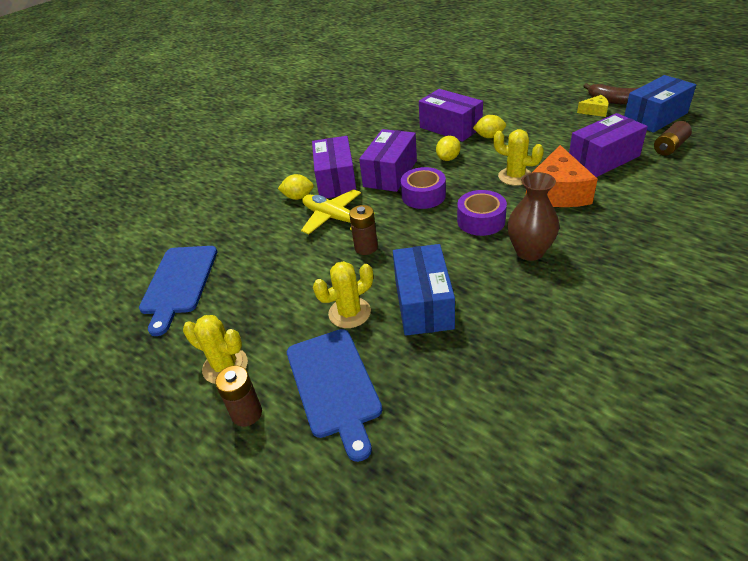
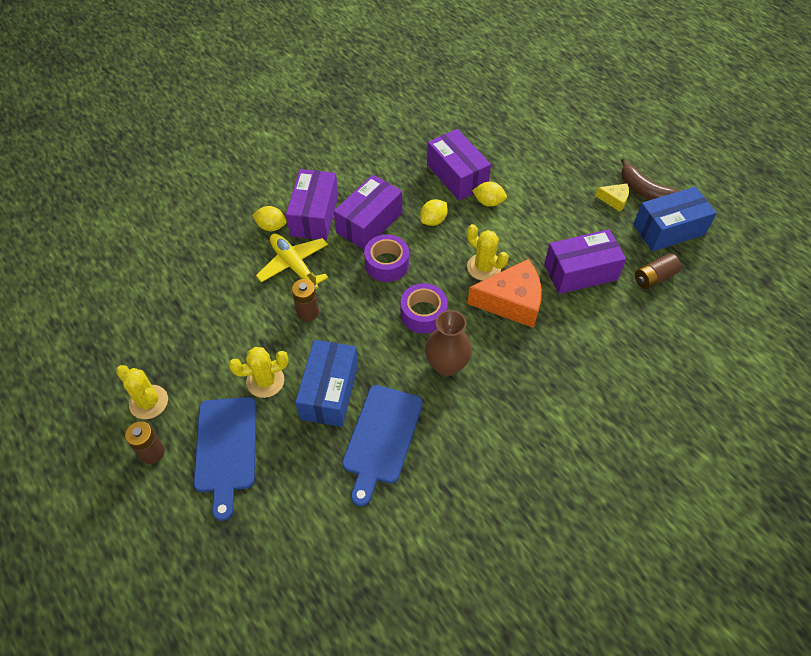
camera: 10 degrees right, 15 degrees up
blue cutting board [139,246,217,336] -> blue cutting board moved to [342,385,423,506]
orange cheese [526,145,598,207] -> orange cheese turned 120 degrees counterclockwise [467,259,542,328]

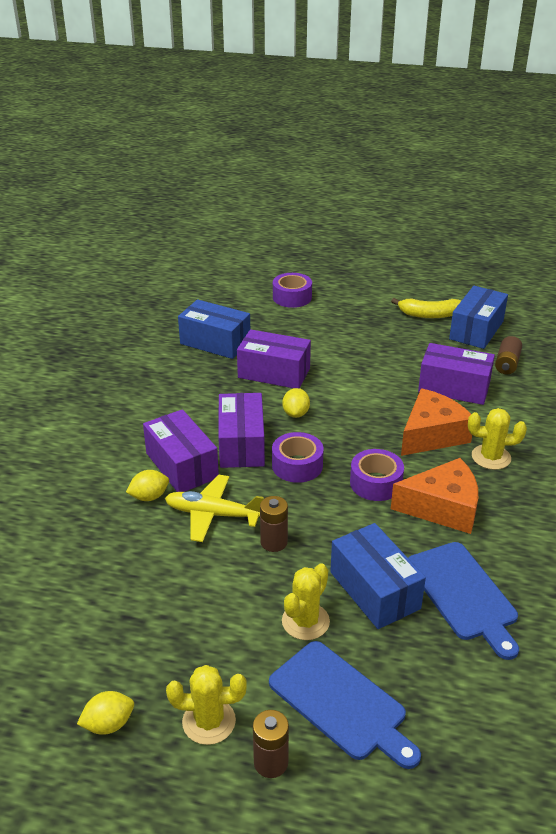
camera: 40 degrees left, 20 degrees down
brown vase [425,310,472,376] -> orange cheese [391,458,478,534]
yellow cactus [467,224,509,281] -> yellow cactus moved to [468,408,527,470]
yellow lemon [472,182,507,207] -> yellow lemon moved to [77,691,134,735]
purple box [544,229,626,294] -> purple box turned 75 degrees clockwise [418,343,495,405]
yellow cheese [595,184,629,212] -> none
brown banana [621,158,679,200] -> yellow banana [391,298,461,318]
none -> blue box [178,299,250,359]
none -> purple tape [273,273,312,308]

